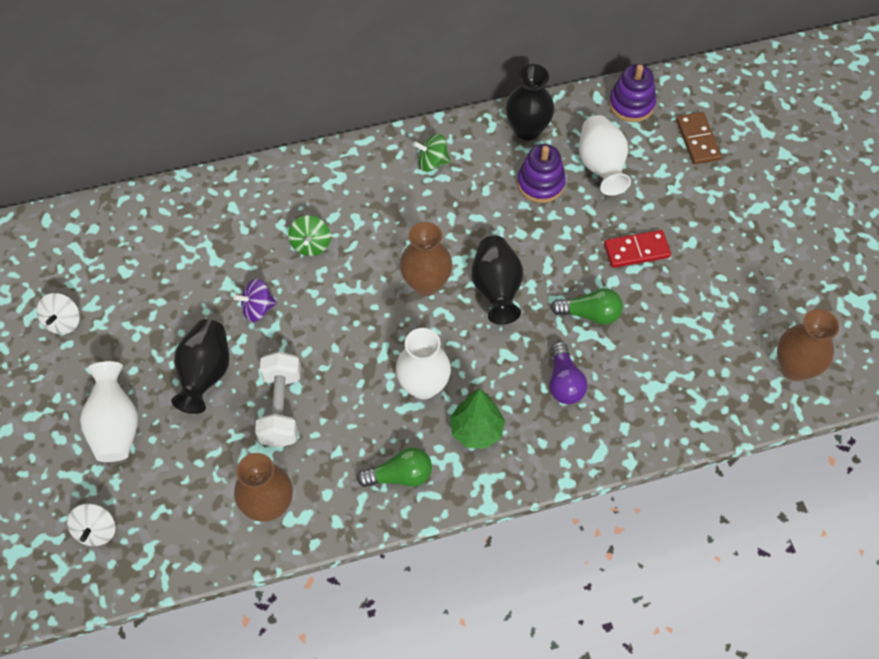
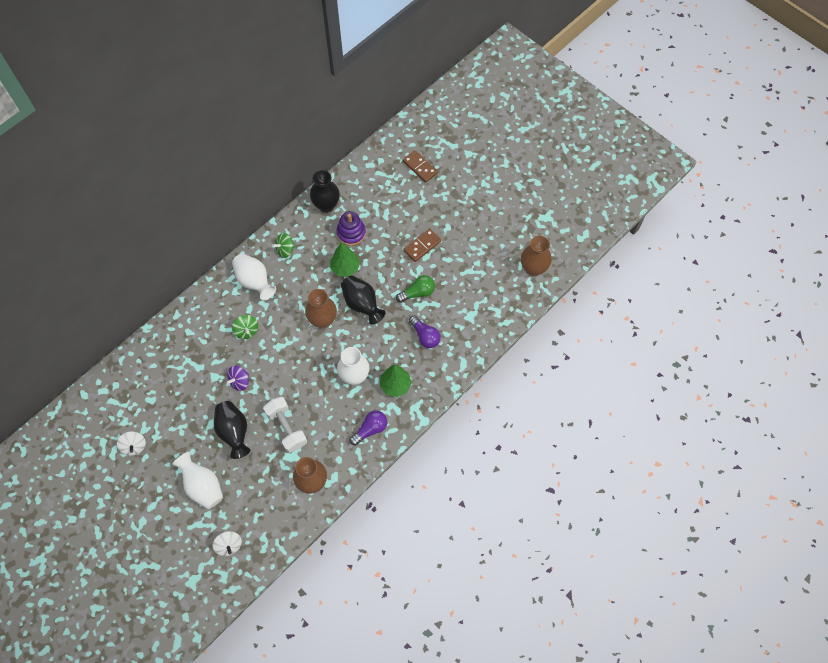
camera: 30 degrees left, 5 degrees up
green light bulb [357,447,432,487] -> purple light bulb [350,410,387,446]
white vase [579,115,631,196] -> white vase moved to [232,254,276,300]
red domino [604,230,671,268] -> brown domino [403,228,441,262]
purple stacking toy [609,64,656,122] -> none
none -> green tree [330,242,360,277]

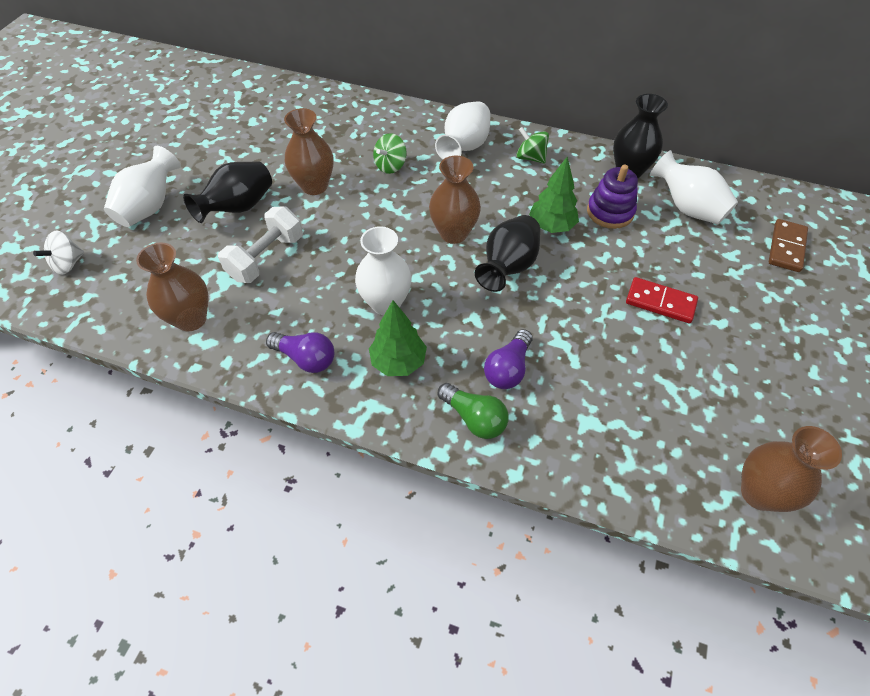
camera: 65 degrees right, 10 degrees down
white spinning top [117,431,146,456] -> none
purple spinning top [227,365,249,391] -> brown vase [284,108,333,195]
green light bulb [396,275,435,303] -> green light bulb moved to [438,383,509,439]
brown domino [403,228,441,262] -> red domino [626,277,698,323]
none -> white vase [650,150,738,224]

